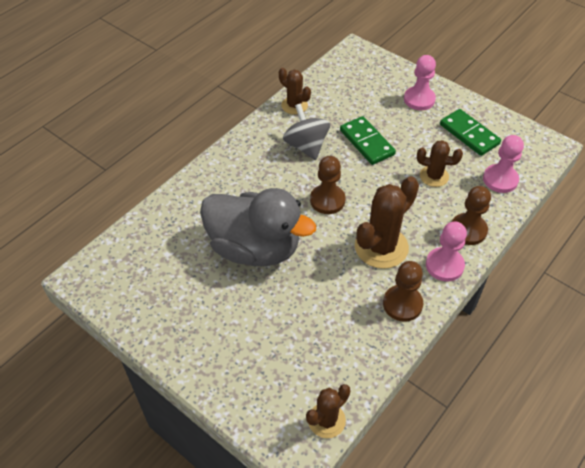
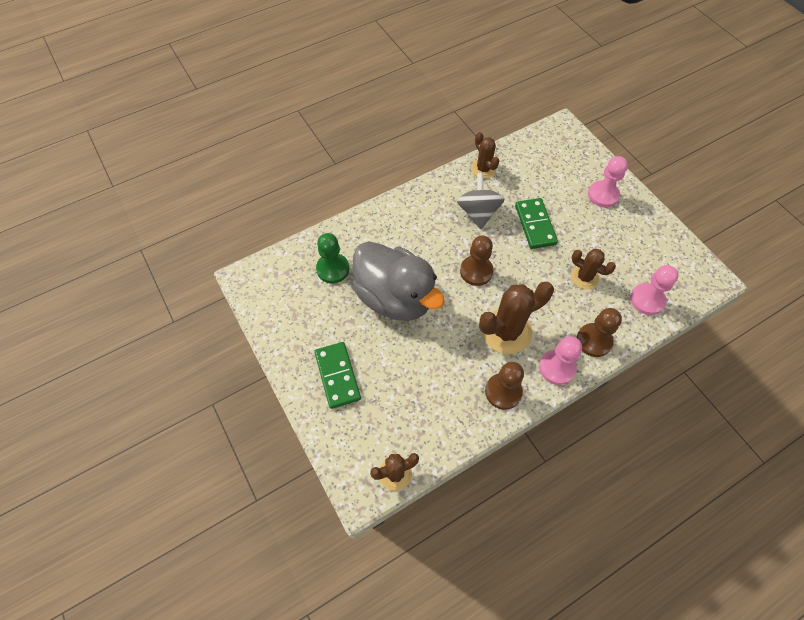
camera: 20 degrees right, 10 degrees up
green domino [440,109,501,156] -> green domino moved to [314,342,361,409]
none -> green pawn [316,233,349,283]

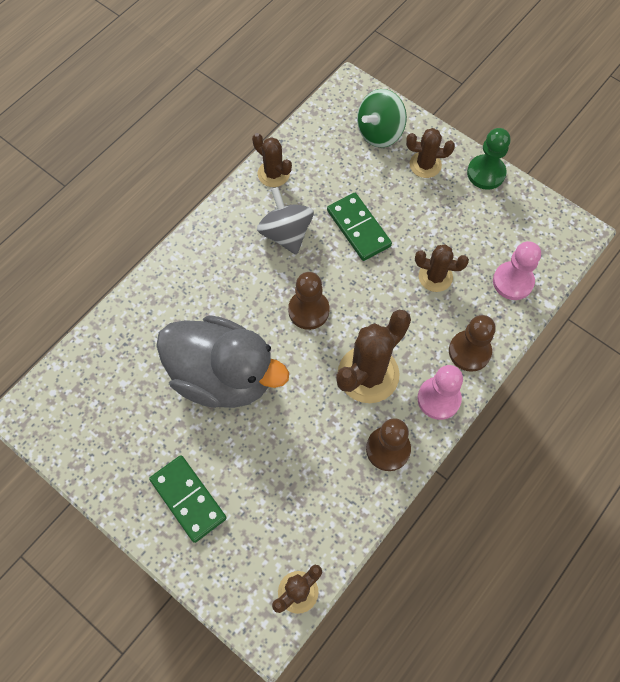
camera: 20 degrees left, 5 degrees up
green pawn [316,233,349,283] -> green pawn moved to [467,128,510,190]
pink pawn [588,156,628,207] -> brown cactus [406,128,455,178]
none -> green spinning top [357,89,407,147]

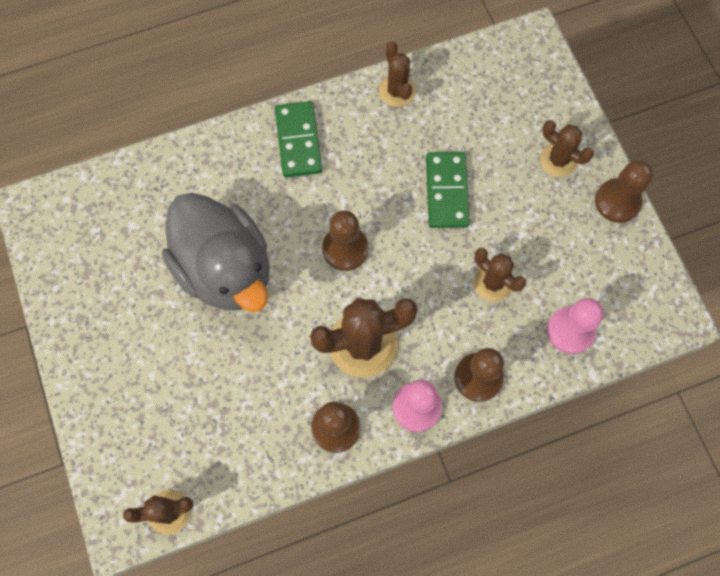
camera: 30 degrees right, 5 degrees up
green domino [149,455,227,543] -> green domino moved to [275,101,322,178]
grey spinning top [257,187,314,255] -> none
green spinning top [357,89,407,147] -> none
green pawn [467,128,510,190] -> brown pawn [595,160,653,223]

